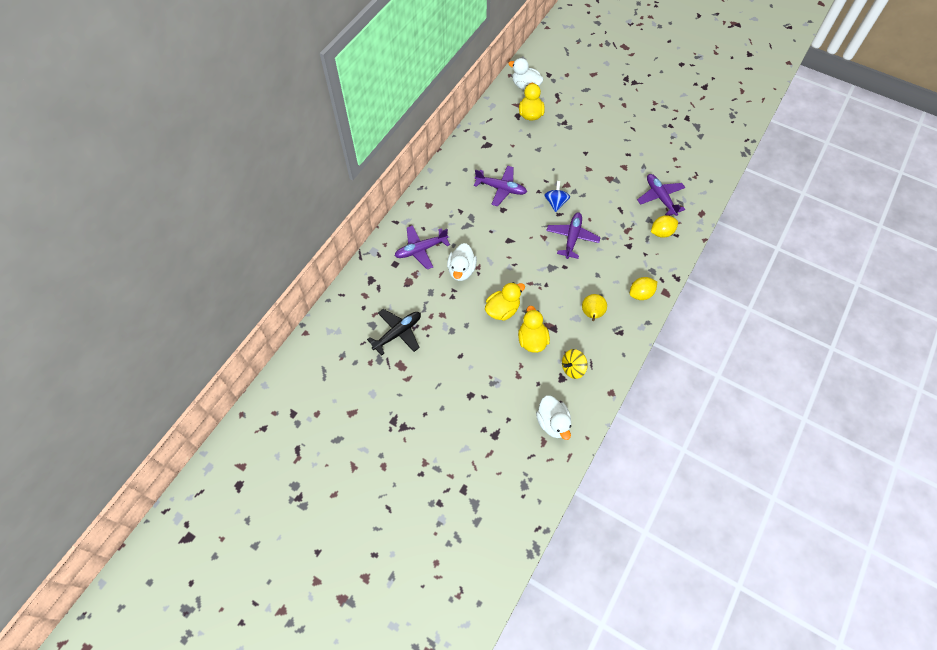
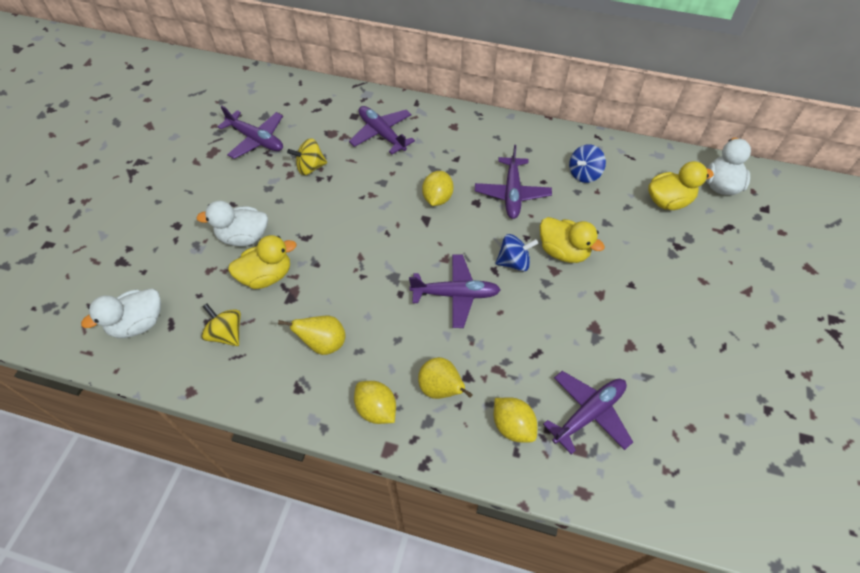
camera: 75 degrees right, 5 degrees down
black plane [367,309,421,356] -> purple plane [218,105,283,159]
white duck [447,243,477,281] -> white duck moved to [196,201,268,246]
yellow duck [485,282,525,321] -> yellow duck moved to [540,217,605,263]
none -> yellow spinning top [287,138,327,175]
none -> yellow pear [418,357,473,399]
none -> yellow lemon [422,171,454,206]
none -> blue spinning top [569,144,606,183]

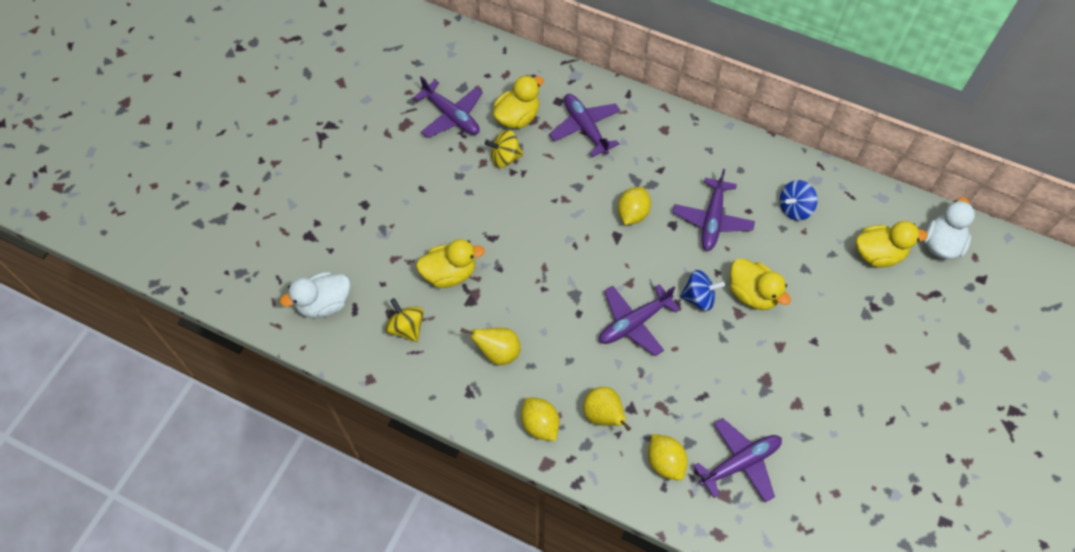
camera: 10 degrees right, 5 degrees up
white duck [196,201,268,246] -> none
purple plane [409,254,501,328] -> purple plane turned 135 degrees clockwise [599,284,680,356]
none -> yellow duck [493,75,544,129]

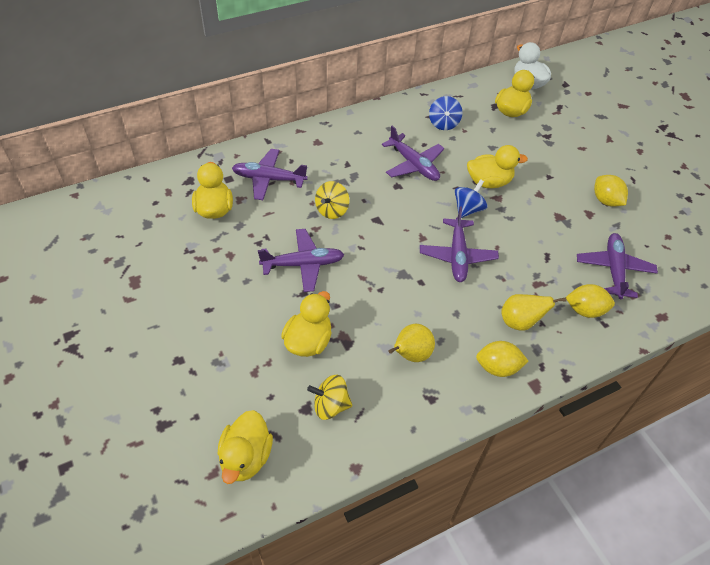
camera: 55 degrees left, 10 degrees down
white duck [280,272,350,318] -> yellow duck [218,410,273,484]
purple plane [413,76,483,138] -> purple plane moved to [258,229,344,292]
yellow spinning top [485,130,523,168] -> yellow spinning top moved to [315,181,349,219]
yellow lemon [618,187,651,225] -> yellow lemon moved to [594,175,628,207]

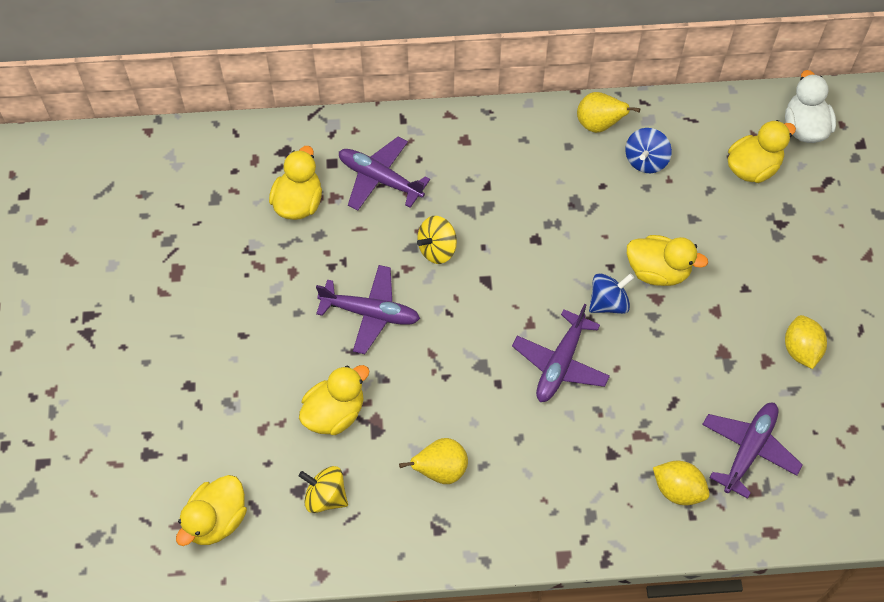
camera: 25 degrees right, 10 degrees up
purple plane [382,125,444,181] -> none
yellow lemon [476,341,528,377] -> none
yellow pear [501,294,566,331] -> yellow pear moved to [577,92,640,133]

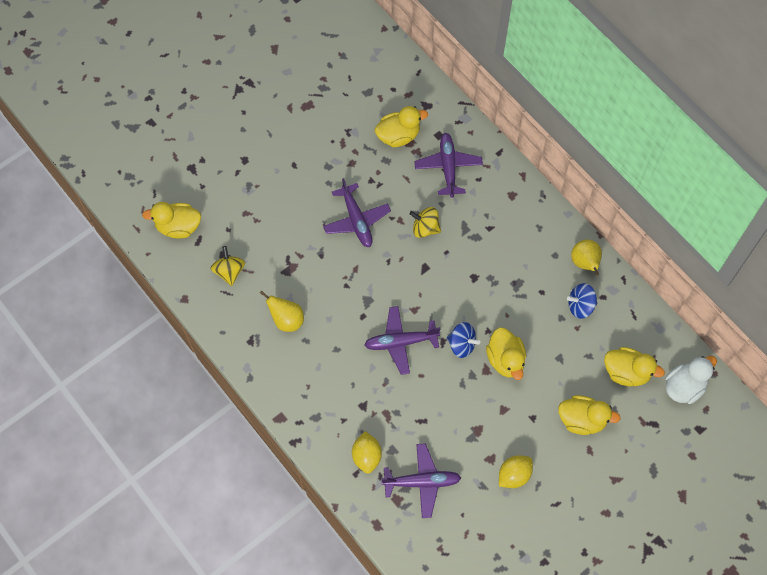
camera: 55 degrees right, 5 degrees up
yellow duck [299,365,369,435] -> yellow duck moved to [558,395,621,435]

